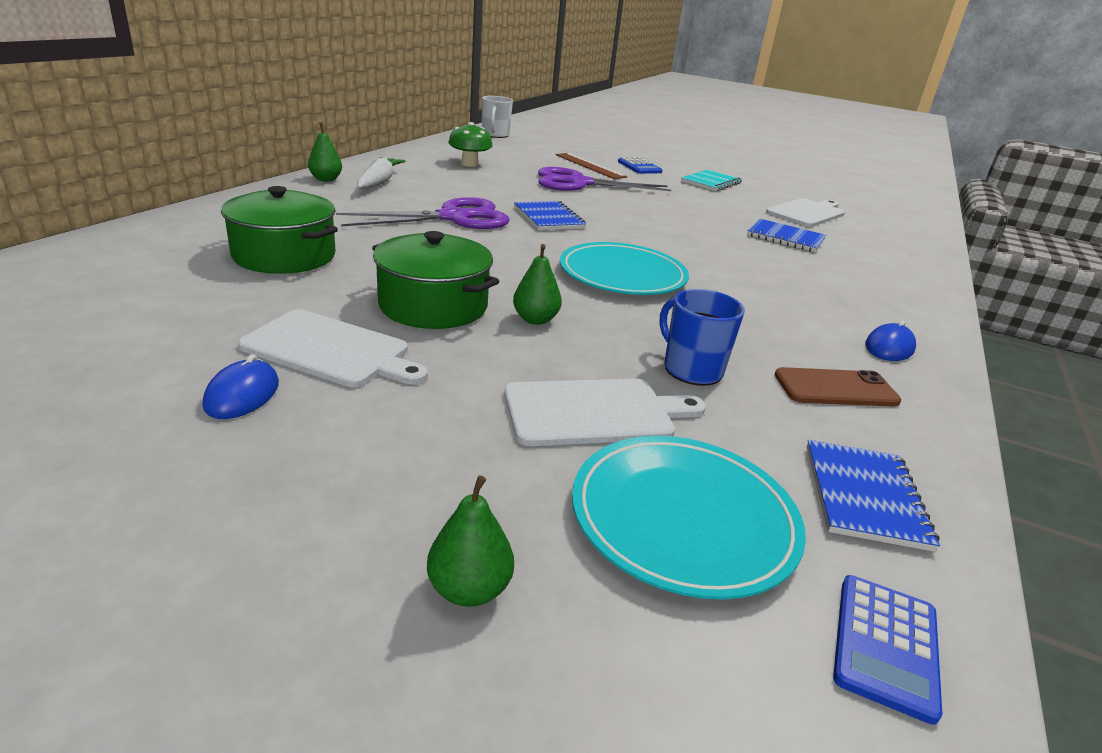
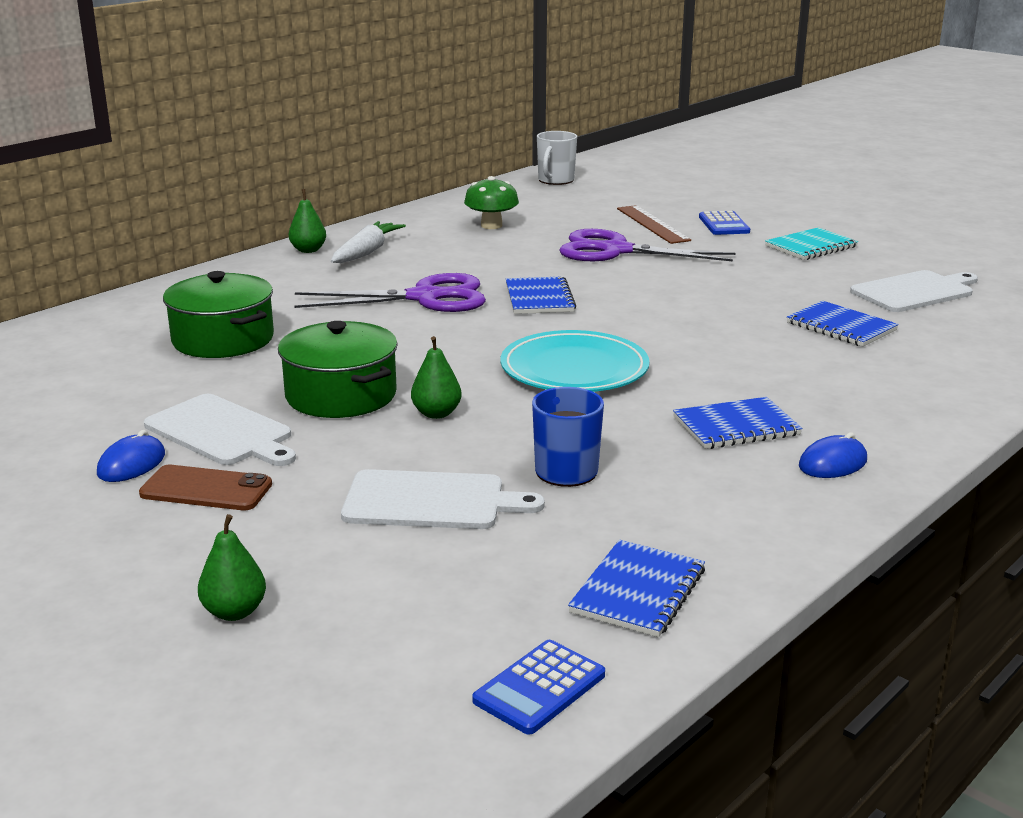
camera: 20 degrees right, 5 degrees down
turquoise plate [572,436,806,600] -> none
brown phone [775,367,901,407] -> brown phone moved to [139,465,272,510]
none -> blue notebook [673,397,802,449]

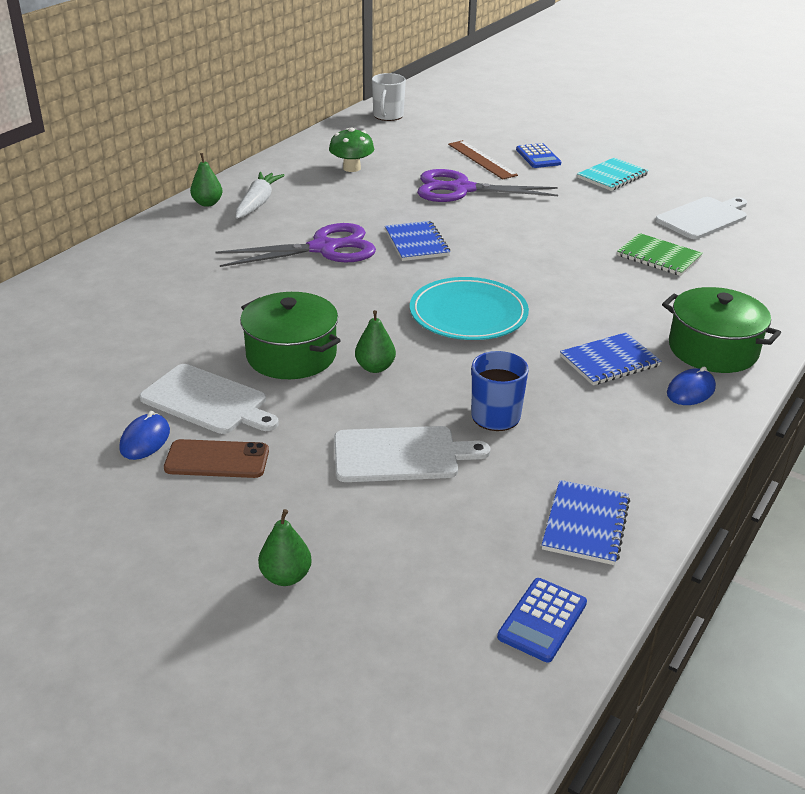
camera: 10 degrees left, 10 degrees up
green pot [163,271,274,358] -> green pot moved to [662,287,781,373]
blue notebook [787,301,899,347] -> green notebook [617,233,703,276]

